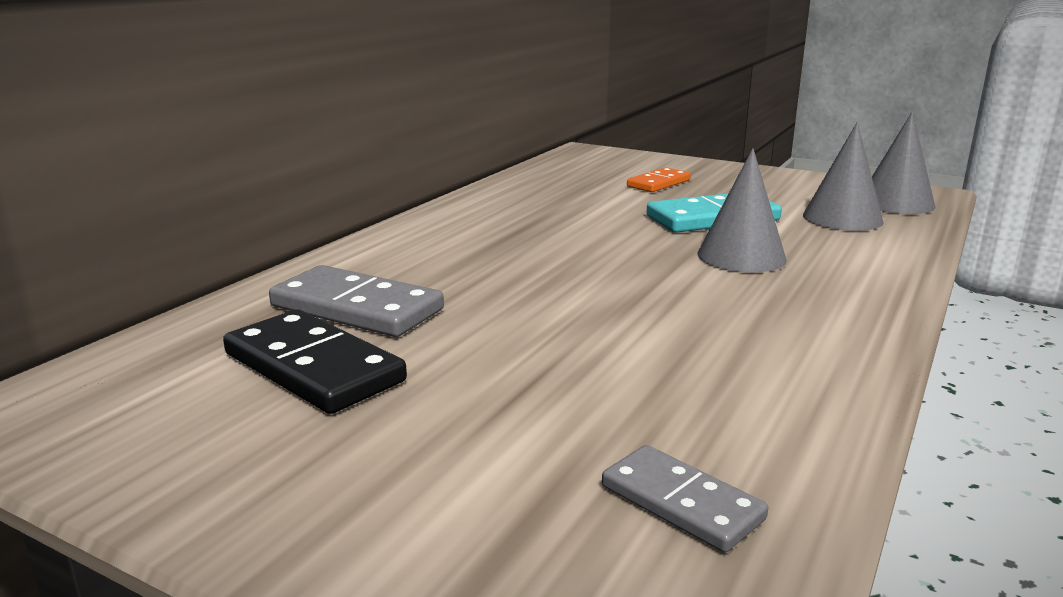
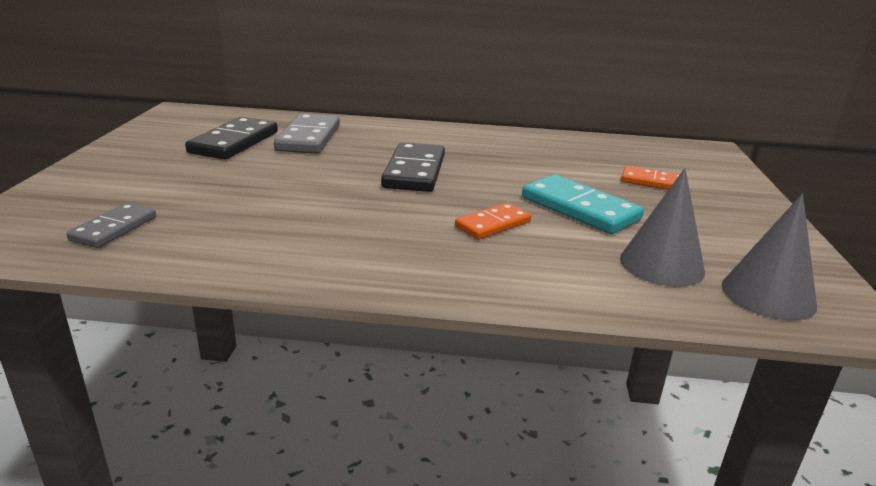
camera: 65 degrees right, 5 degrees up
grey cone [698,148,787,272] -> orange domino [455,203,531,240]
none -> black domino [381,142,445,192]

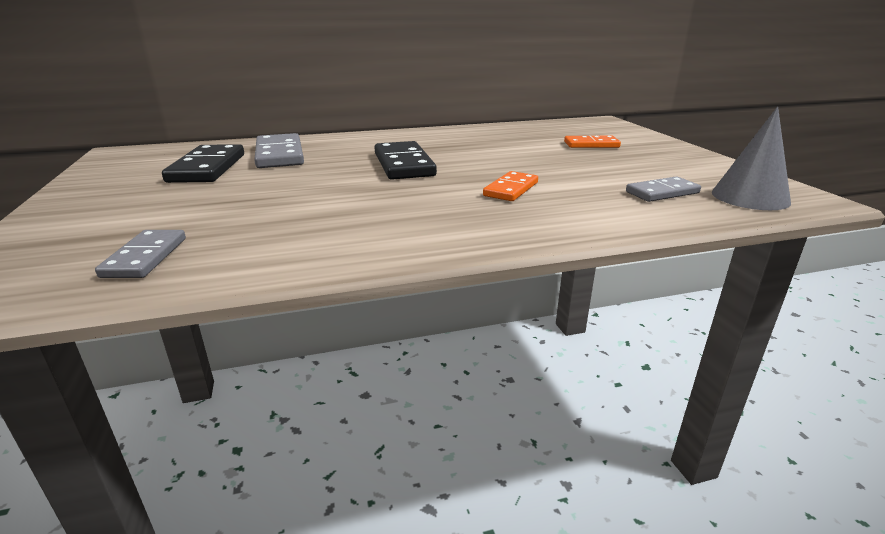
camera: 20 degrees left, 0 degrees up
turquoise domino [522,174,644,234] -> none
grey cone [620,168,705,287] -> grey domino [626,176,701,202]

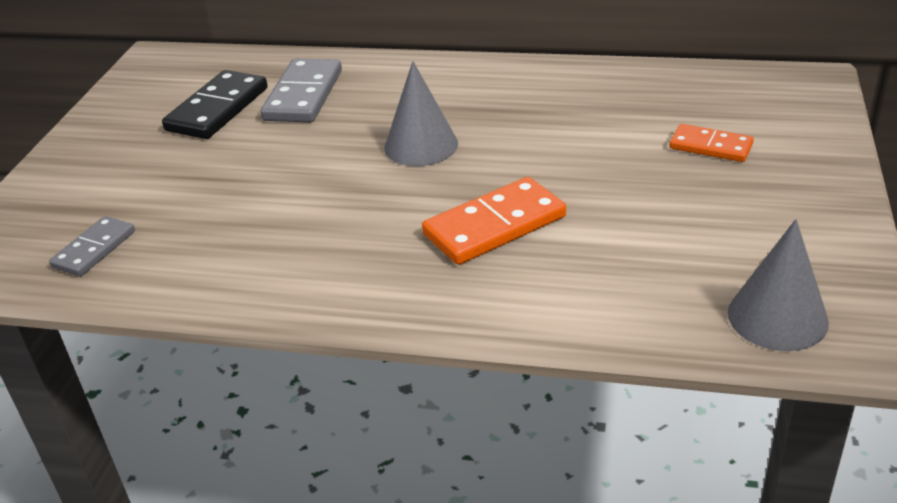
camera: 30 degrees right, 10 degrees up
black domino [374,141,437,180] -> grey cone [384,61,458,166]
orange domino [483,171,538,201] -> orange domino [422,177,566,265], size x1.62
grey domino [626,176,701,202] -> none

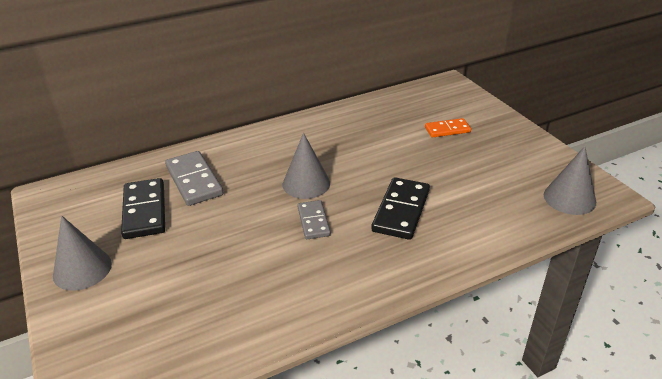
camera: 40 degrees left, 0 degrees up
grey domino [49,216,135,277] -> grey domino moved to [297,200,331,239]
orange domino [422,177,566,265] -> black domino [371,177,430,240]
none -> grey cone [53,216,112,291]

